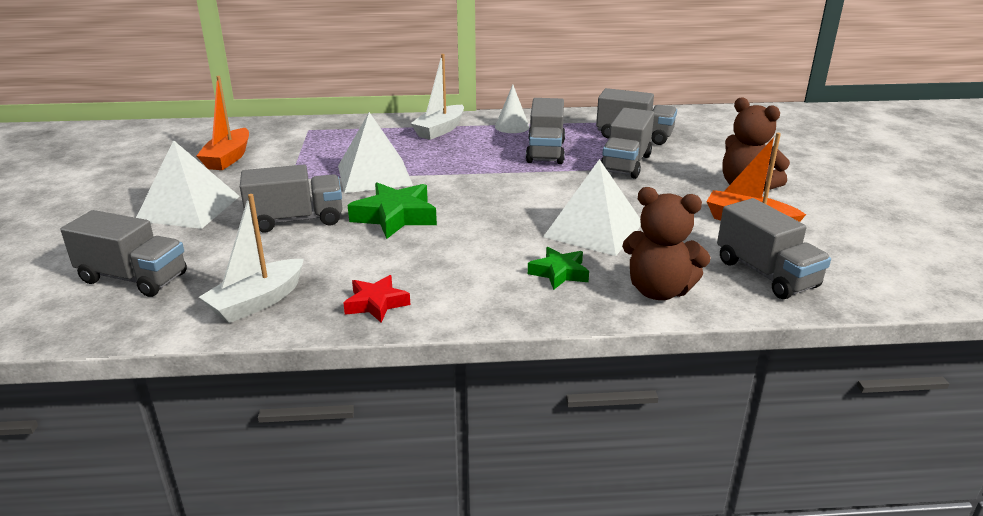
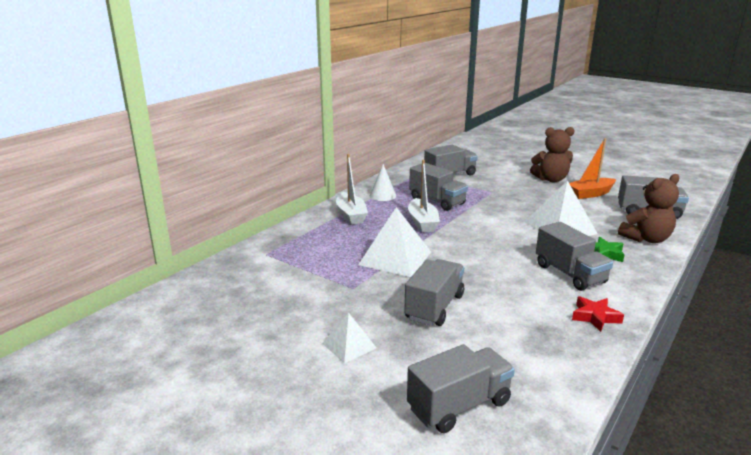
camera: 50 degrees left, 5 degrees down
white pyramid [136,140,240,229] -> white pyramid [322,313,377,363], size x0.55
orange boat [197,76,249,170] -> none
white boat [199,194,304,323] -> white boat moved to [408,160,440,232]
green star [348,183,437,239] -> none
grey truck [601,108,654,179] -> grey truck moved to [536,222,613,291]

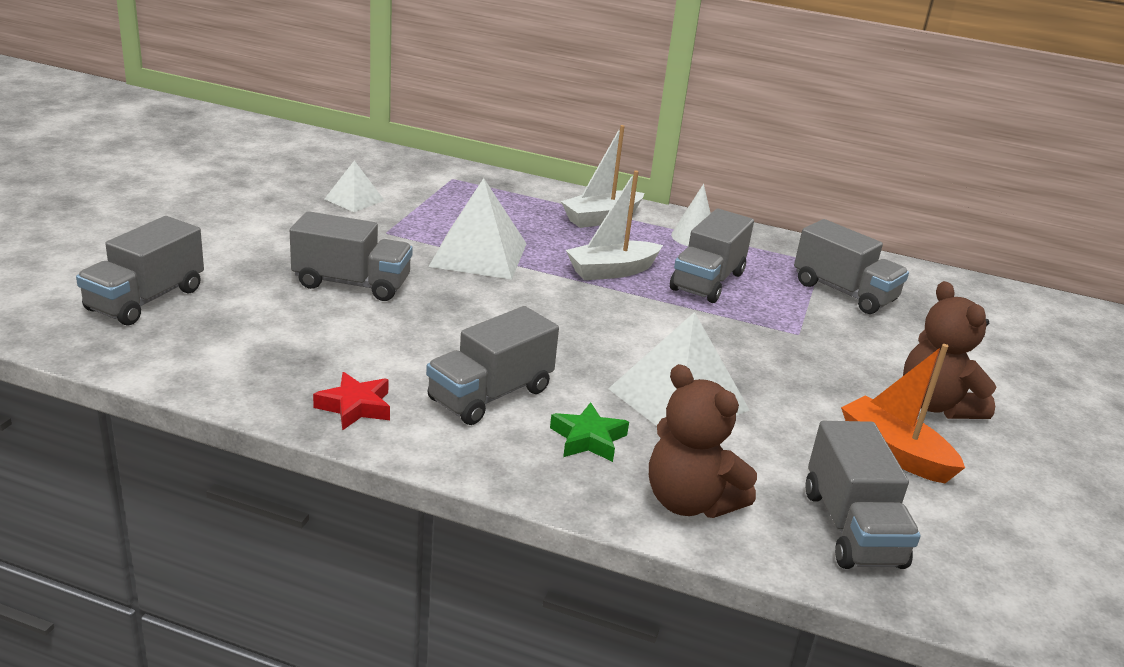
camera: 70 degrees right, 5 degrees up
white pyramid [322,313,377,363] -> white pyramid moved to [325,160,385,212]
grey truck [407,344,515,433] -> grey truck turned 75 degrees clockwise [76,216,204,326]

